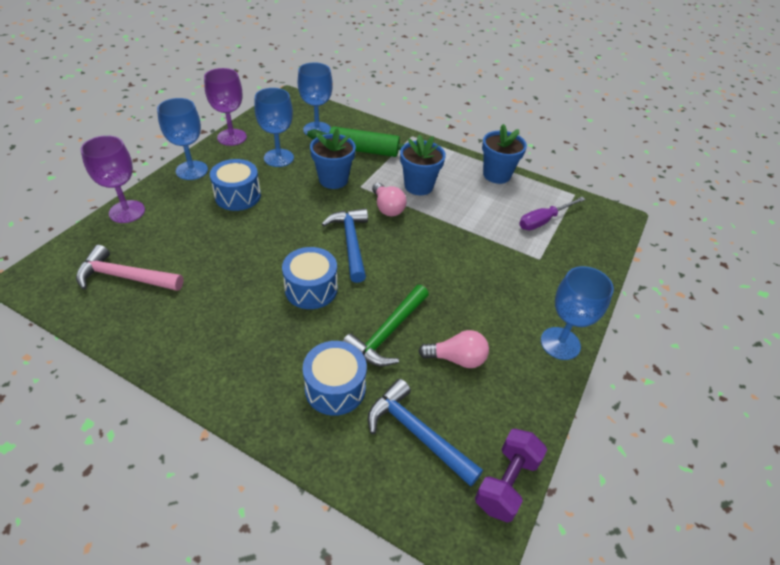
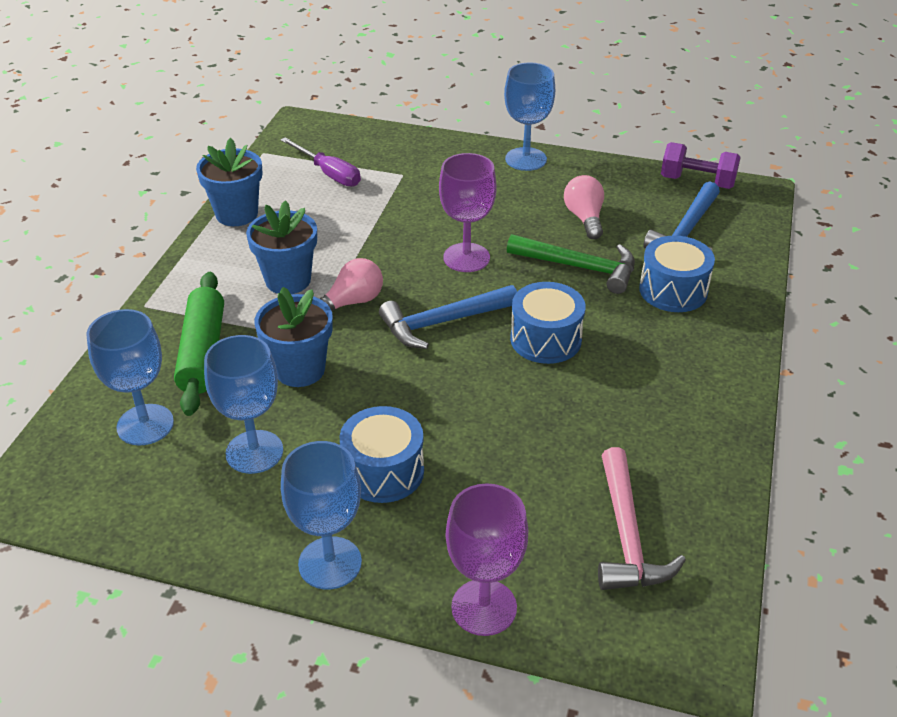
camera: 100 degrees left, 5 degrees down
purple goblet [204,68,247,146] -> purple goblet moved to [439,153,497,272]

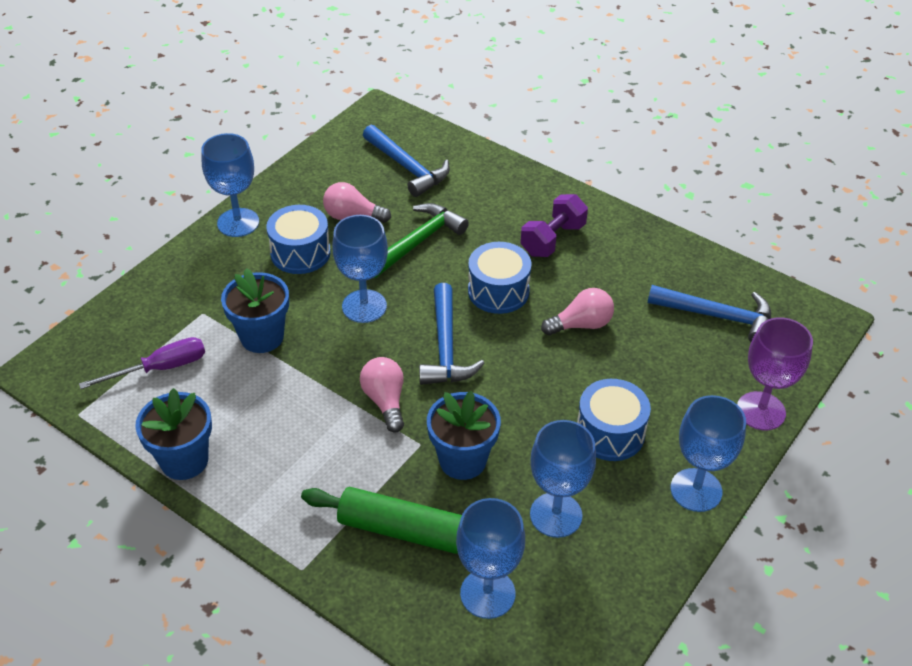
camera: 70 degrees left, 5 degrees up
blue flower pot [246,200,317,294] -> blue flower pot moved to [221,268,289,353]
purple goblet [439,153,497,272] -> blue goblet [332,215,388,323]
pink hammer [598,447,686,590] -> blue hammer [648,285,771,342]
blue drum [639,236,715,312] -> blue drum moved to [266,205,331,274]
purple dumbbell [661,142,741,189] -> purple dumbbell moved to [521,194,588,257]
none -> pink light bulb [541,288,614,336]

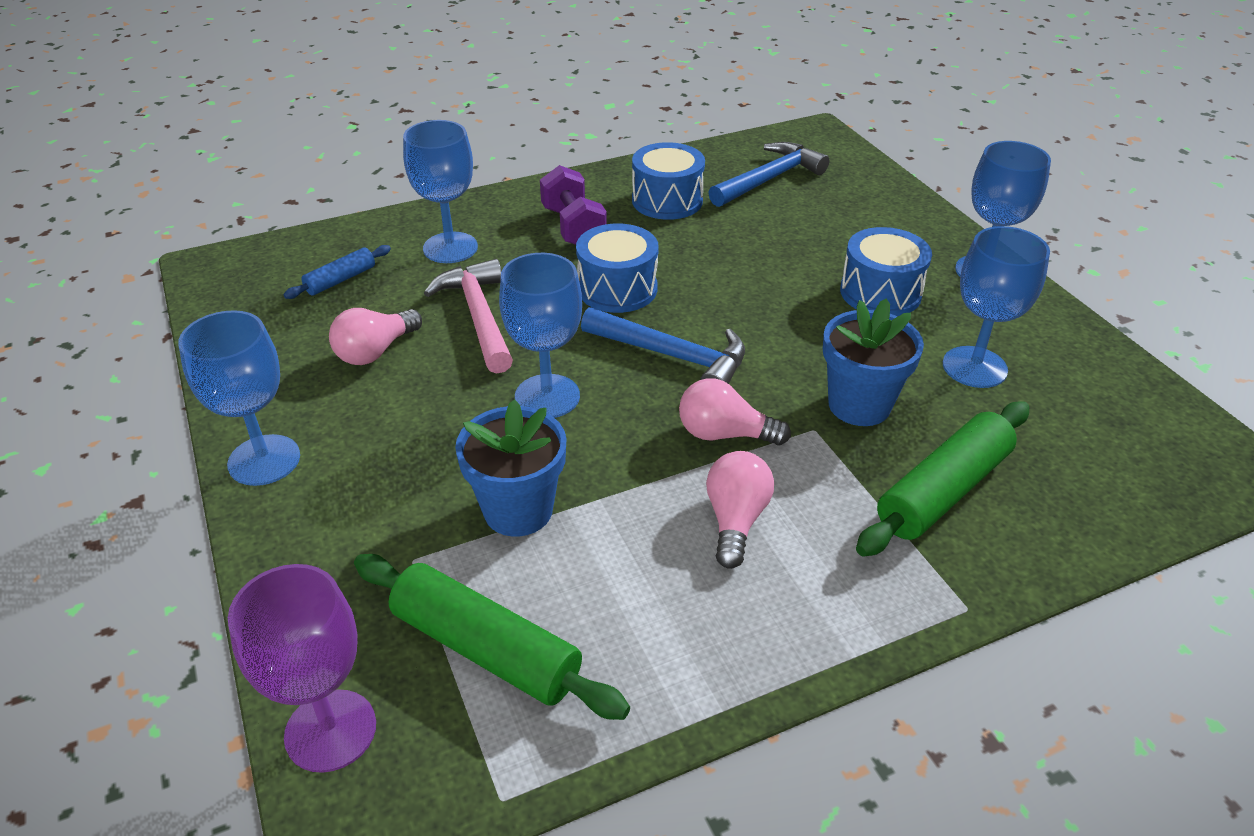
camera: 60 degrees left, 5 degrees down
purple screwdriver [79,337,205,389] -> green rolling pin [354,554,630,720]
blue flower pot [135,388,212,480] -> none
blue drum [266,205,331,274] -> blue drum moved to [632,142,705,220]
blue hammer [363,125,450,197] -> blue rolling pin [283,245,391,299]
green hammer [374,203,469,278] -> pink hammer [424,259,513,374]
blue goblet [456,498,525,619] -> blue goblet moved to [403,120,478,263]
pink light bulb [541,288,614,336] -> pink light bulb moved to [706,451,774,569]
purple goblet [737,317,813,430] -> purple goblet moved to [228,564,376,773]

